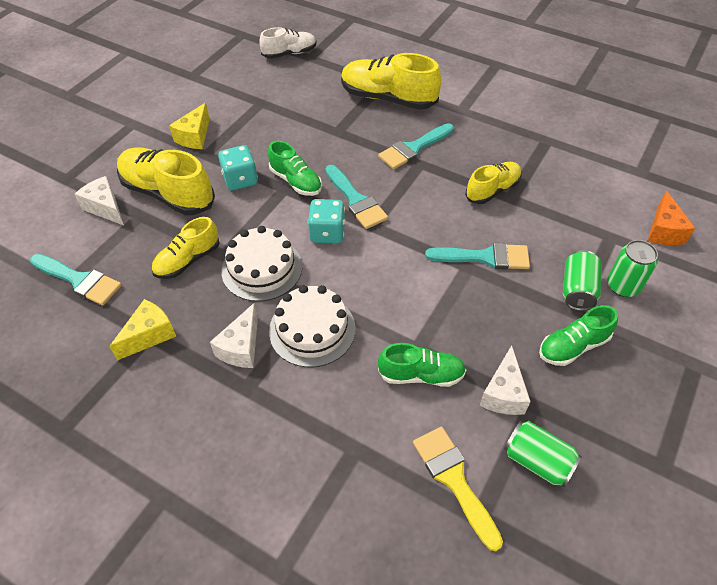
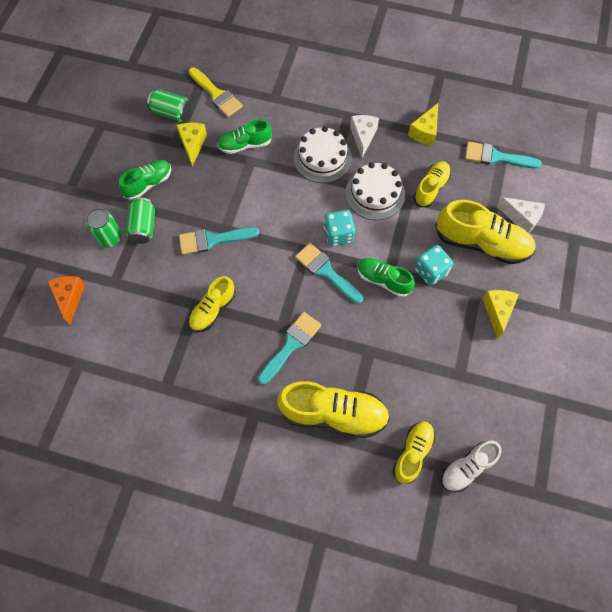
camera: 165 degrees right, 15 degrees up
white cheese [480,345,531,415] -> yellow cheese [176,123,207,166]
none -> yellow shoe [393,421,435,484]

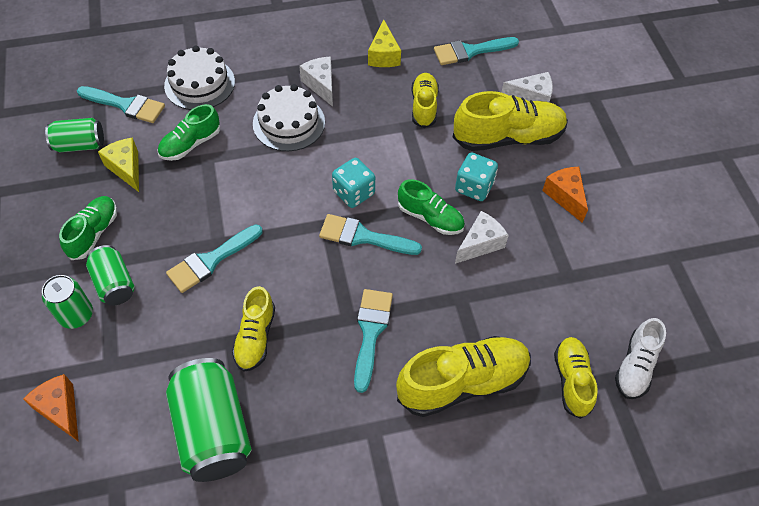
camera: 30 degrees left, 10 degrees down
yellow brush [189,67,243,117] -> turquoise brush [77,86,165,123]
white cake [345,162,405,220] -> white cake moved to [164,45,235,110]
green shoe [357,258,415,297] -> green shoe turned 150 degrees counterclockwise [398,179,465,235]
yellow cheese [482,290,519,339] -> orange cheese [542,167,588,223]
none -> green can [166,358,252,482]
none -> white cheese [455,211,509,264]

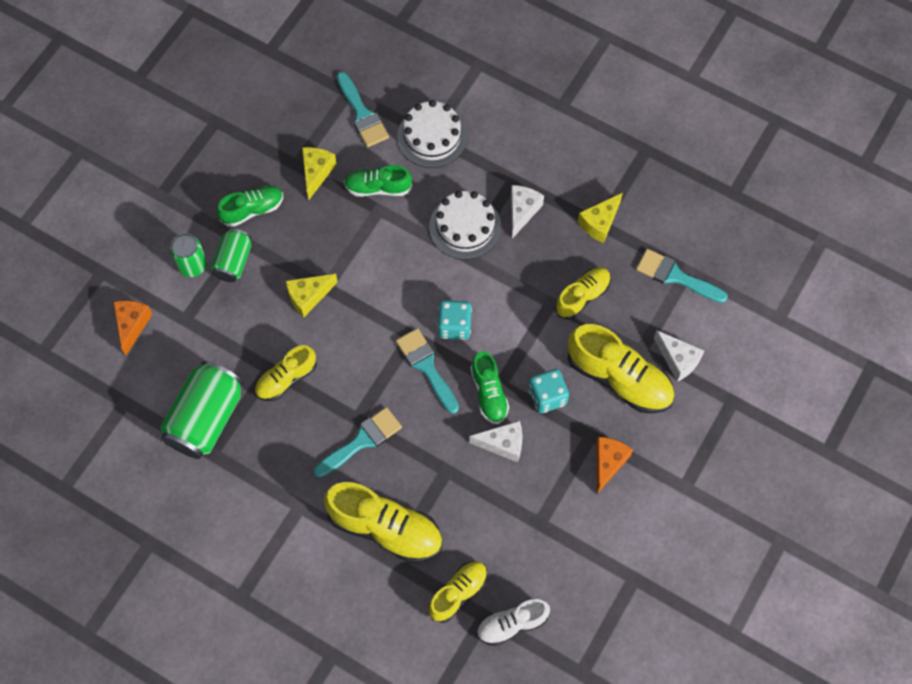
camera: 45 degrees right, 10 degrees up
green can [45,118,104,152] -> none
turquoise brush [166,224,263,293] -> yellow cheese [286,274,338,318]

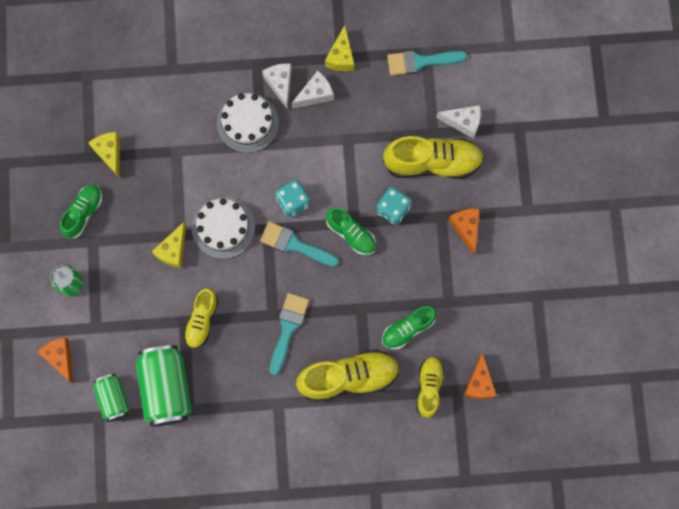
camera: 35 degrees left, 10 degrees up
green can [211,228,251,282] -> green can moved to [93,374,130,422]
turquoise brush [337,72,389,147] -> none
green shoe [344,165,412,197] -> green shoe moved to [382,306,436,349]
white cake [397,100,467,168] -> white cake moved to [192,197,255,259]
white cheese [469,421,522,463] -> white cheese moved to [291,71,334,109]
white shoe [477,599,550,646] -> orange cheese [463,353,497,399]
yellow shoe [555,267,611,320] -> none

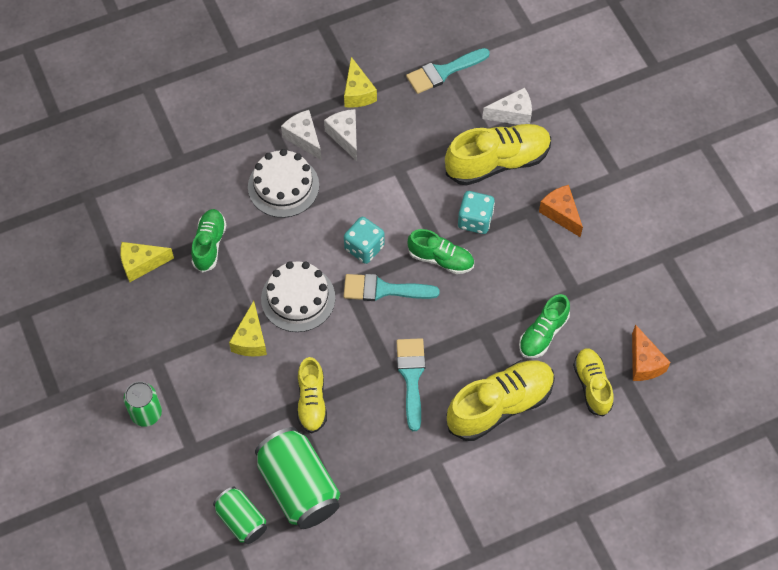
camera: 20 degrees left, 15 degrees down
orange cheese [37,337,73,383] -> none
green shoe [60,185,102,238] -> green shoe moved to [191,209,226,273]
yellow cheese [88,132,120,179] -> yellow cheese turned 60 degrees counterclockwise [120,242,174,282]
white cheese [291,71,334,109] -> white cheese turned 60 degrees counterclockwise [324,109,357,161]

